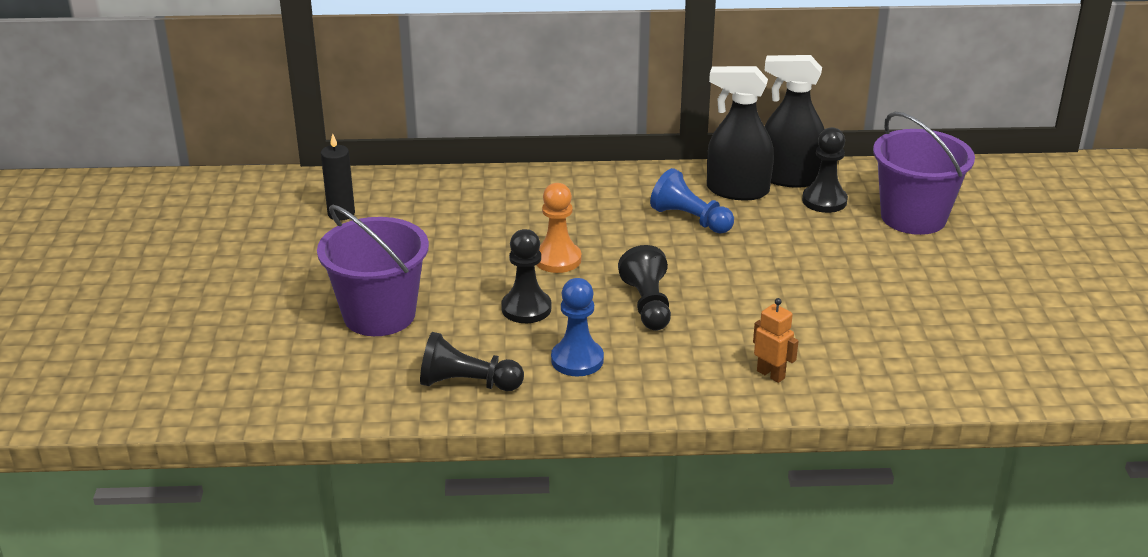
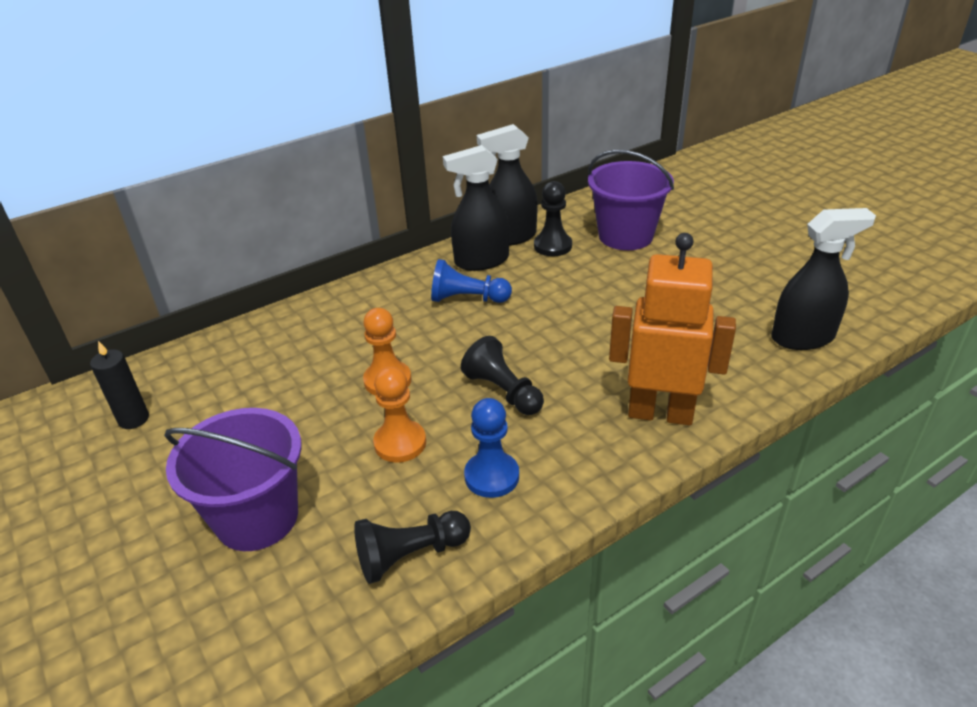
camera: 30 degrees left, 5 degrees up
black pawn [501,229,551,323] -> orange pawn [373,367,426,463]
orange robot [753,298,799,383] -> orange robot [609,233,736,425], size x2.33
none -> black spray bottle [772,208,876,350]

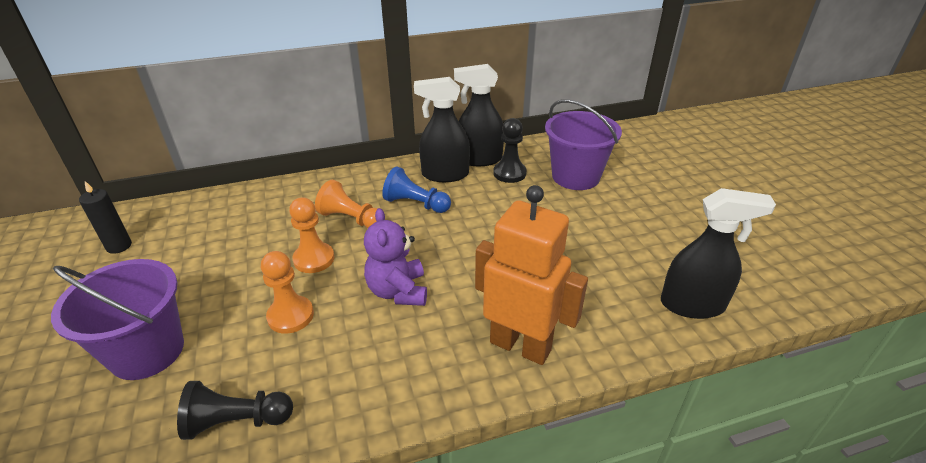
camera: 15 degrees right, 0 degrees up
black pawn [461,336,544,415] -> purple teddy bear [364,208,427,306]
blue pawn [464,398,519,498] -> none
none -> orange pawn [315,179,377,228]

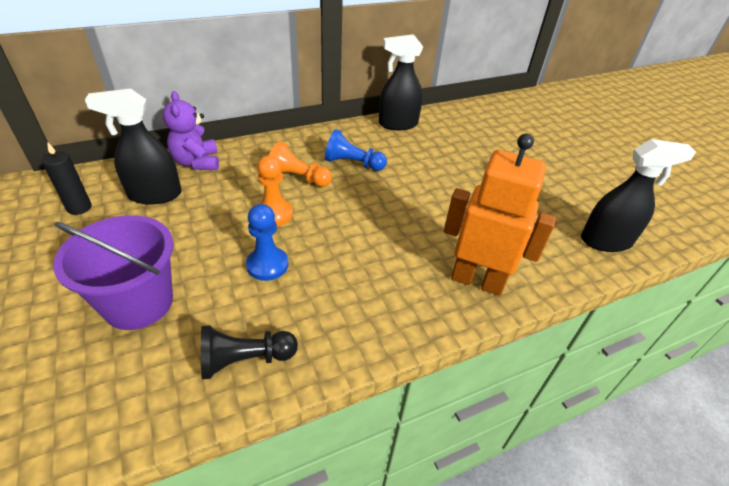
camera: 10 degrees left, 5 degrees up
orange pawn [261,251,314,334] -> blue pawn [246,204,288,281]
purple teddy bear [364,208,427,306] -> purple teddy bear moved to [163,91,219,170]
black spray bottle [414,77,470,182] -> black spray bottle moved to [85,88,182,205]
black pawn [493,118,527,183] -> none
purple bucket [545,99,622,190] -> none

